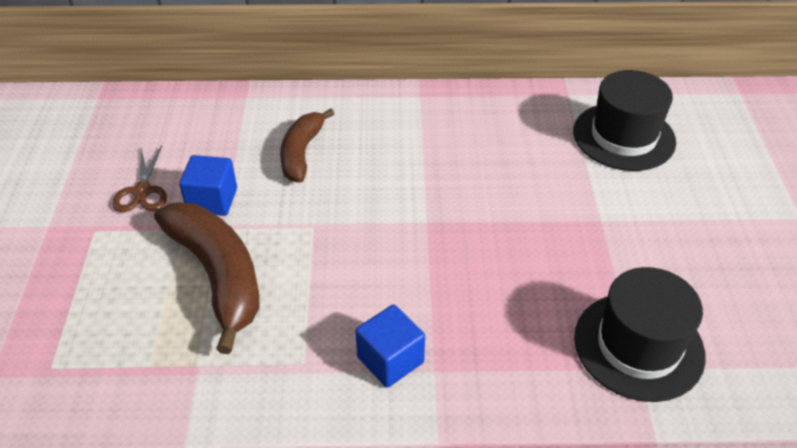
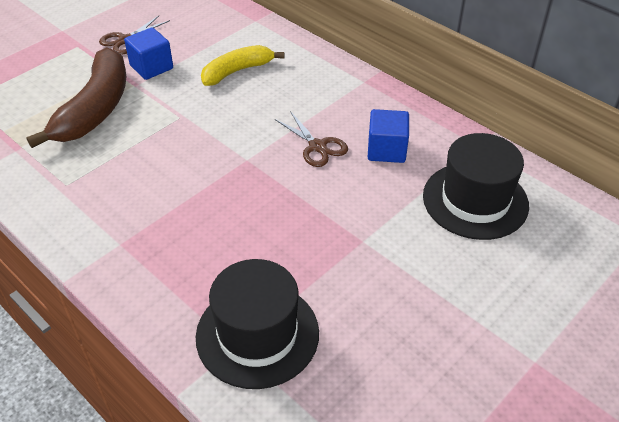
camera: 45 degrees right, 0 degrees up
brown banana [280,108,335,183] -> yellow banana [201,45,284,86]
blue cube [355,305,425,388] -> blue cube moved to [368,109,409,163]
none -> brown scissors [275,111,348,167]

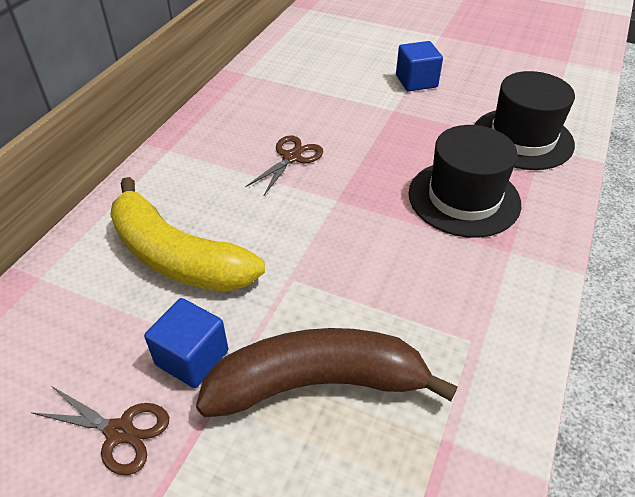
camera: 110 degrees left, 0 degrees up
yellow banana [201,45,284,86] -> yellow banana [110,177,265,292], size x1.59
blue cube [368,109,409,163] -> blue cube moved to [396,41,443,91]
black hat [423,133,529,240] -> black hat moved to [409,125,521,238]

